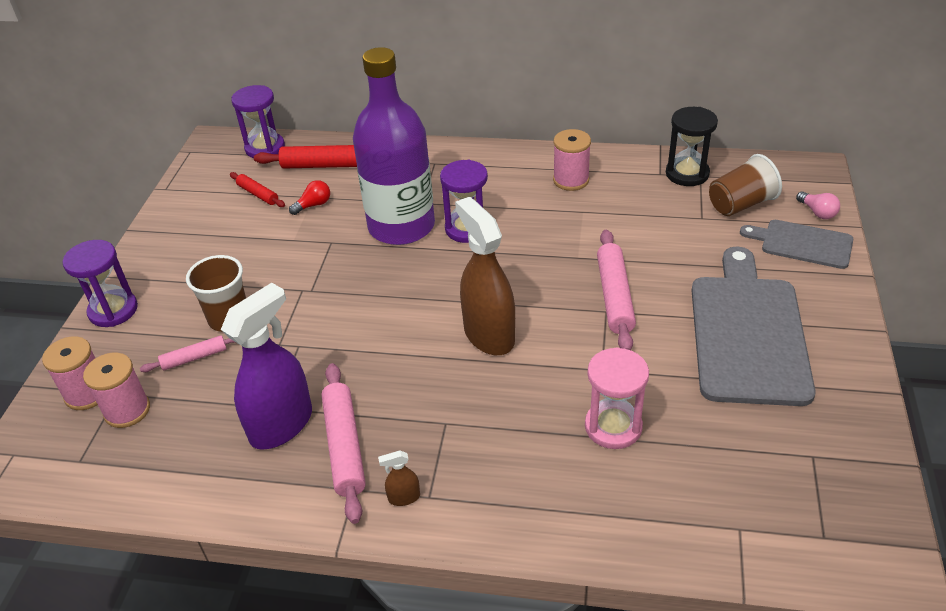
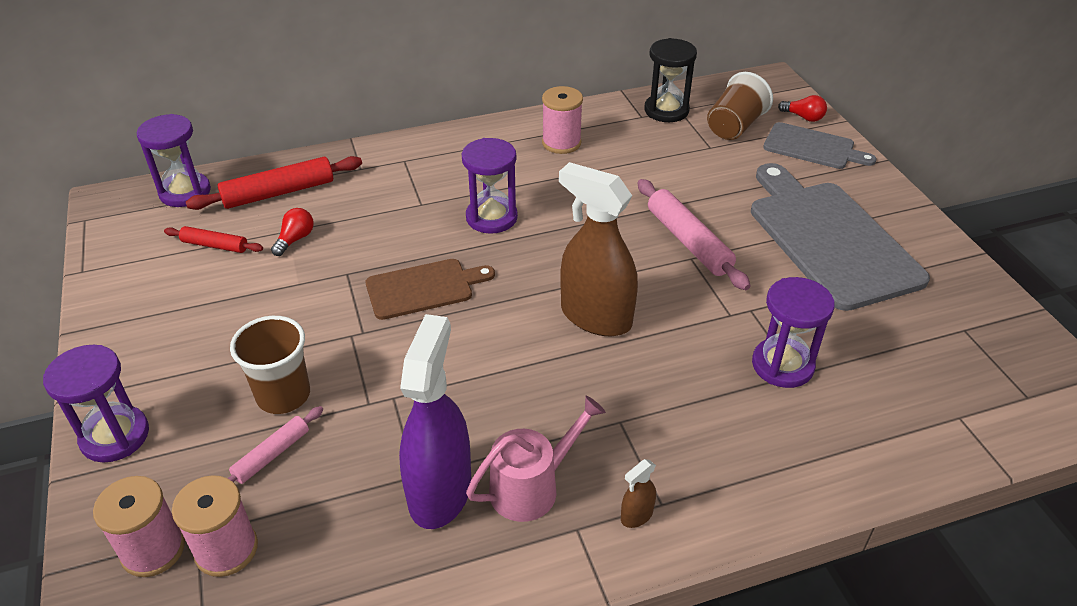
camera: 30 degrees left, 0 degrees up
pink rolling pin [322,363,366,524] -> pink watering can [466,396,606,522]
purple bottle [353,47,435,245] -> none
pink hourglass [585,347,649,449] -> purple hourglass [752,277,834,388]
grey cutting board [740,220,853,269] -> grey cutting board turned 150 degrees counterclockwise [763,122,876,169]
pink light bulb [796,191,840,219] -> red light bulb [778,95,827,122]
none -> brown cutting board [366,259,495,320]

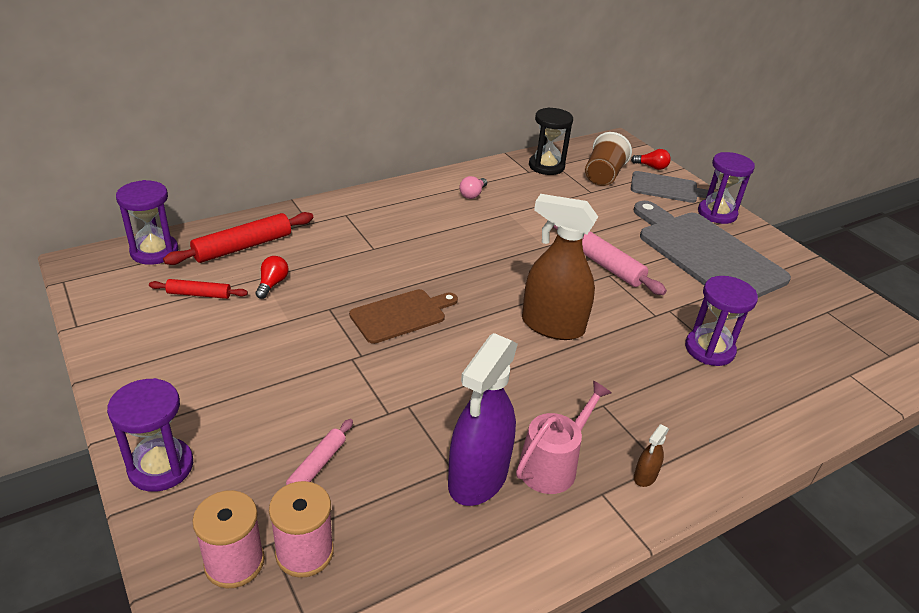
camera: 15 degrees left, 5 degrees down
brown cup [230,316,310,414] -> none
purple spray bottle [399,314,471,529] -> purple spray bottle turned 150 degrees counterclockwise [448,333,518,506]
purple hourglass [462,138,518,234] -> purple hourglass moved to [698,152,755,224]
pink spool [542,86,583,154] -> pink light bulb [459,176,487,199]

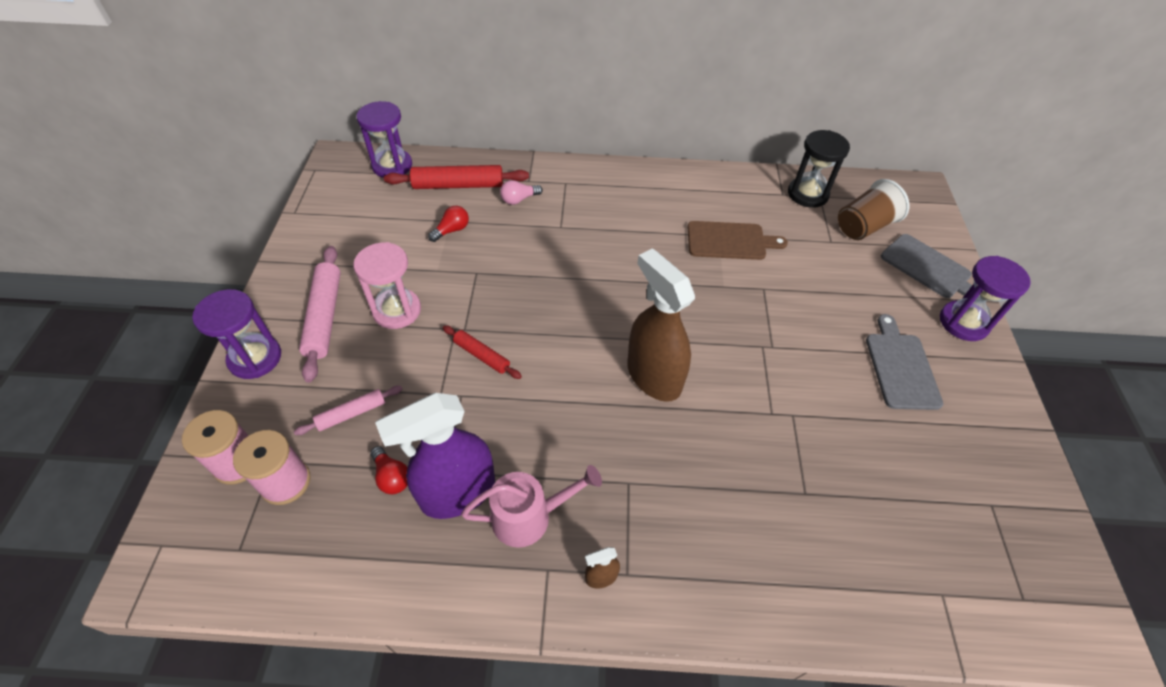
camera: 35 degrees right, 15 degrees up
red rolling pin [149,279,248,299] -> red rolling pin moved to [443,325,522,379]
brown cutting board [349,289,458,344] -> brown cutting board moved to [687,221,788,260]
pink light bulb [459,176,487,199] -> pink light bulb moved to [500,180,542,205]
pink rolling pin [553,225,667,295] -> pink rolling pin moved to [299,246,341,383]
red light bulb [631,149,671,170] -> red light bulb moved to [370,446,408,494]
grey cutting board [634,201,791,298] -> grey cutting board [866,314,943,410], size x0.55
purple hourglass [685,276,758,366] -> none
none -> pink hourglass [353,242,421,329]

